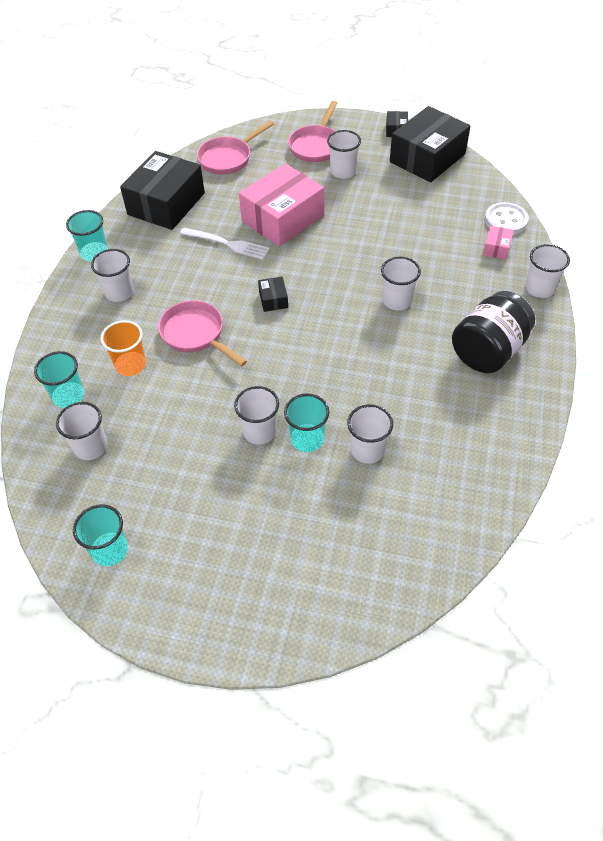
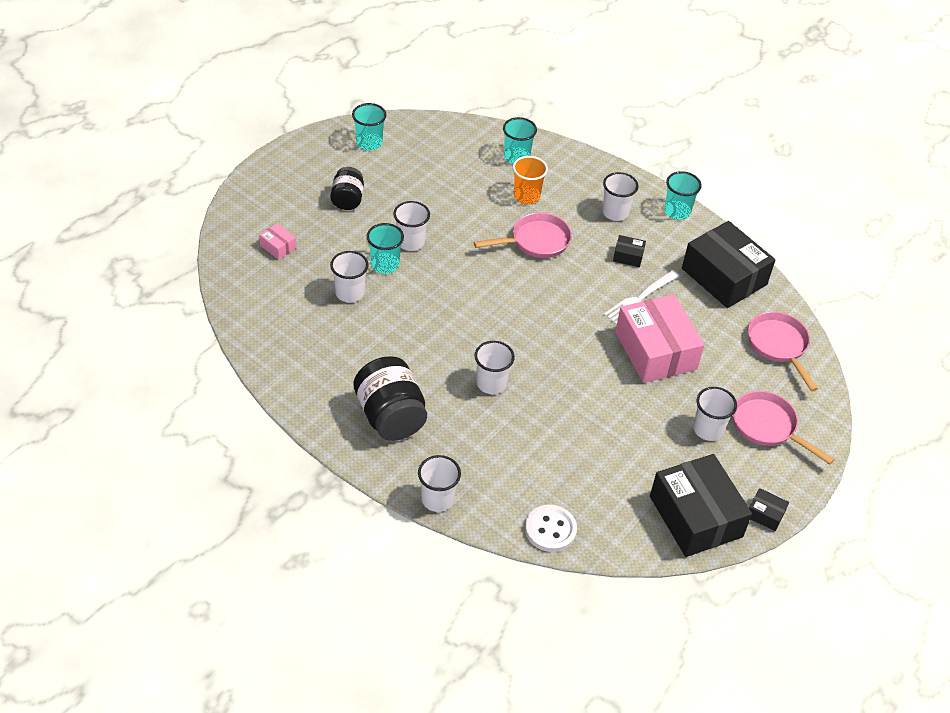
camera: 110 degrees right, 5 degrees down
white cup [56,402,107,460] -> none
black box [258,277,288,312] -> black box moved to [613,235,646,267]
pink box [483,226,514,260] -> pink box moved to [259,223,296,260]
none -> black jar [330,167,364,210]

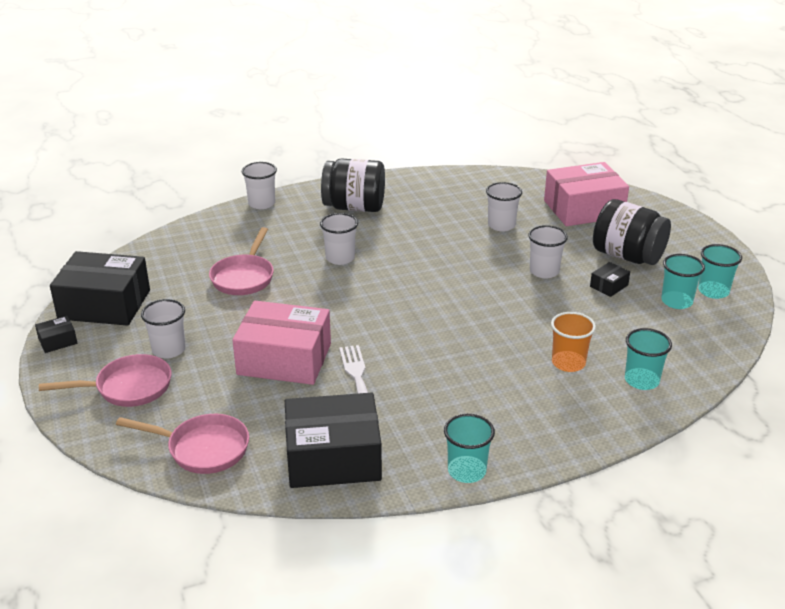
camera: 125 degrees right, 15 degrees down
pink box [259,223,296,260] -> pink box [544,162,629,226], size x2.39
black jar [330,167,364,210] -> black jar [593,199,671,265], size x1.67
turquoise cup [367,223,404,274] -> turquoise cup moved to [661,254,705,309]
pink pan [474,213,572,258] -> pink pan moved to [209,227,274,295]
white button [525,505,577,552] -> none
white cup [602,172,639,221] -> none
black box [613,235,646,267] -> black box moved to [590,262,630,297]

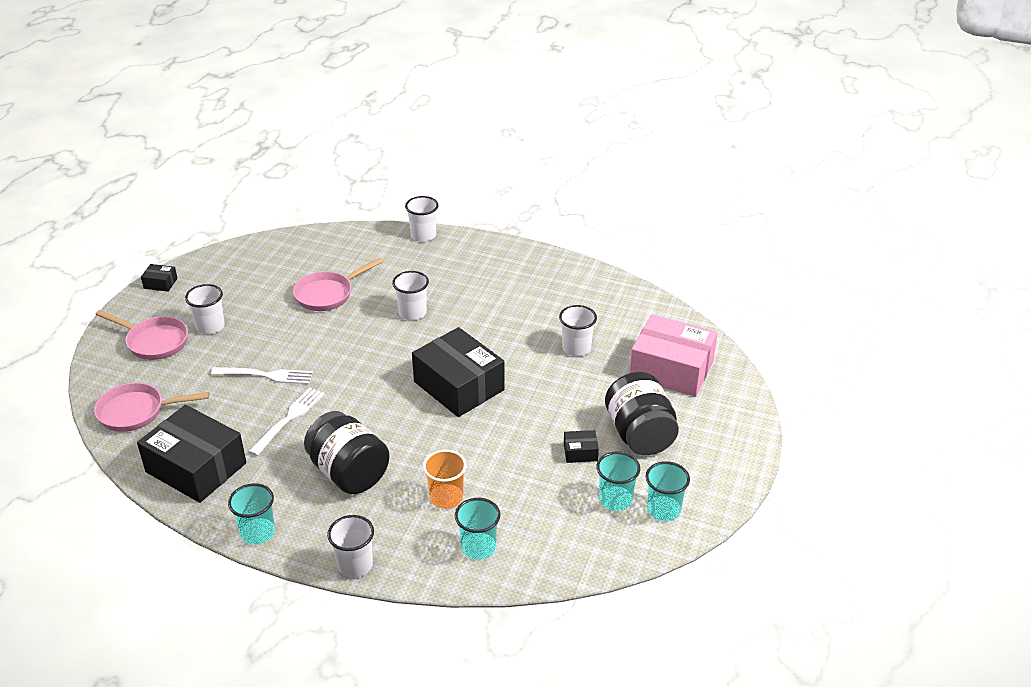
camera: 40 degrees right, 5 degrees up
black box [50,251,150,326] -> black box moved to [412,327,505,417]
pink pan [116,414,249,474] -> pink pan turned 120 degrees clockwise [94,383,209,432]
pink box [232,301,331,385] -> white fork [211,367,313,384]
black jar [321,159,385,212] -> black jar moved to [304,411,390,494]
white cup [528,225,568,278] -> white cup moved to [327,515,374,578]

